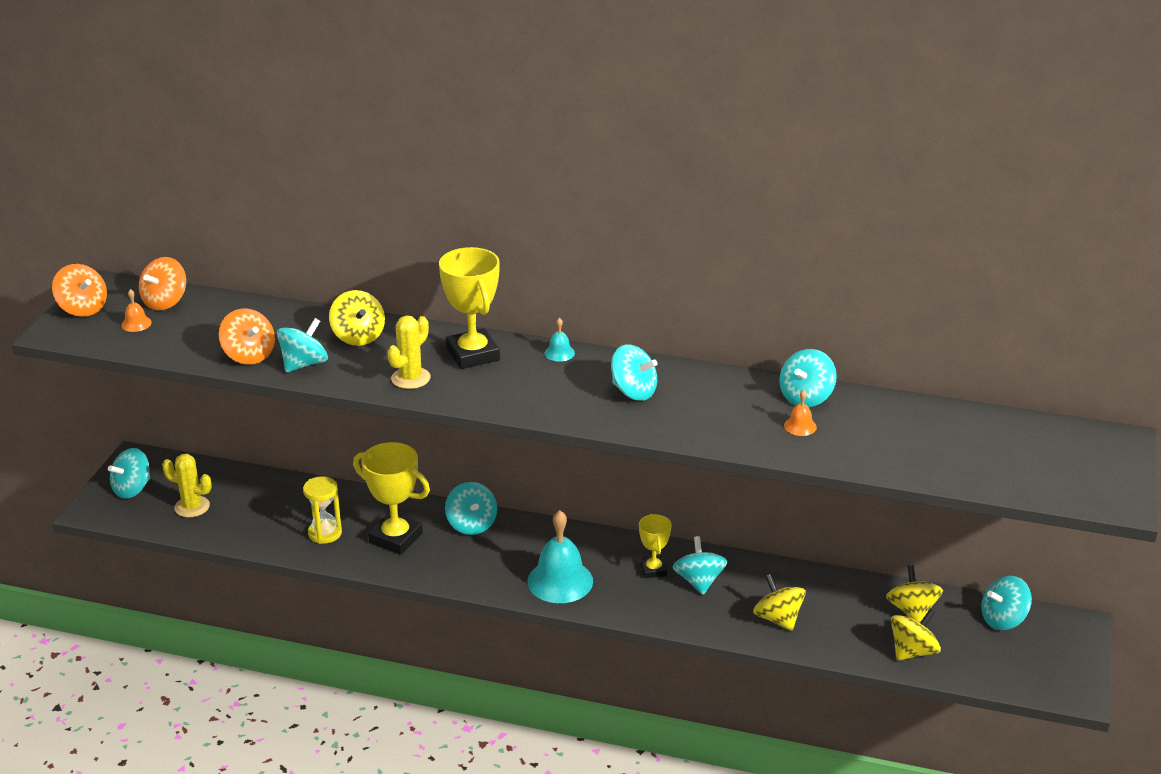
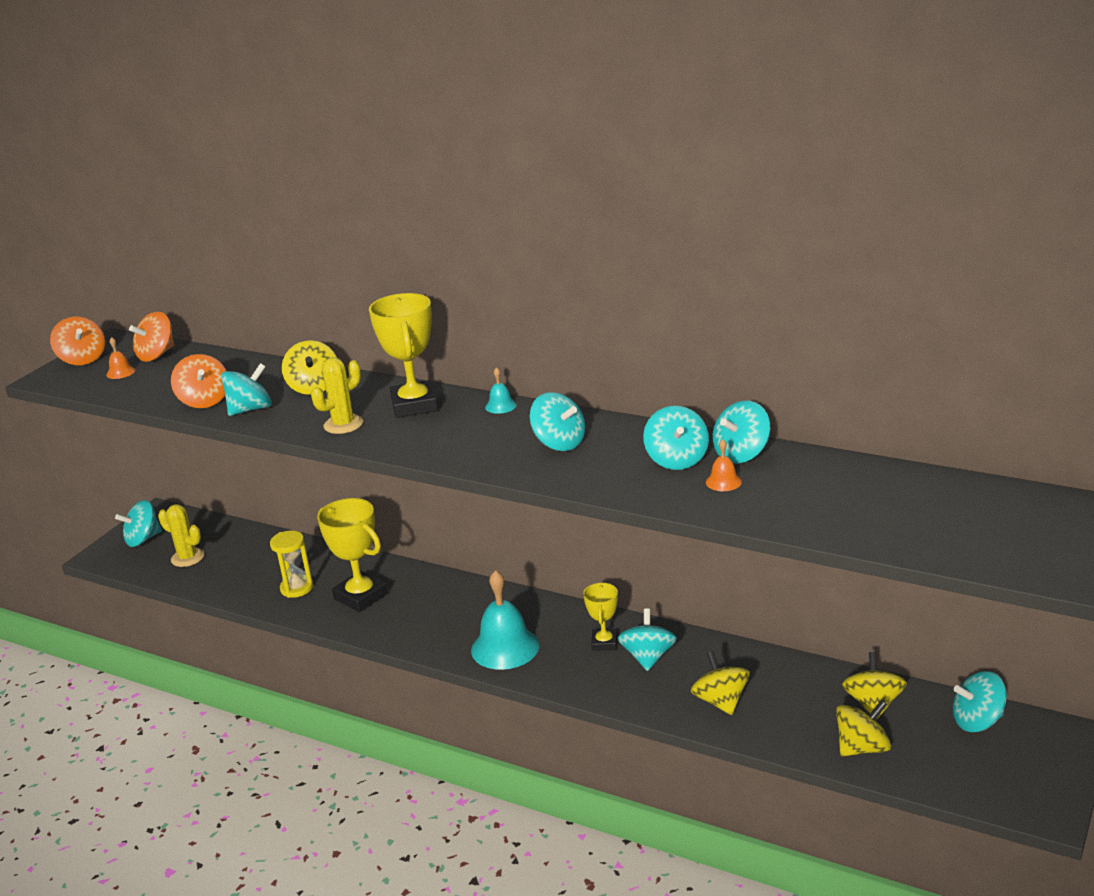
camera: 15 degrees right, 5 degrees down
turquoise spinning top [445,482,497,535] -> turquoise spinning top moved to [643,406,709,470]

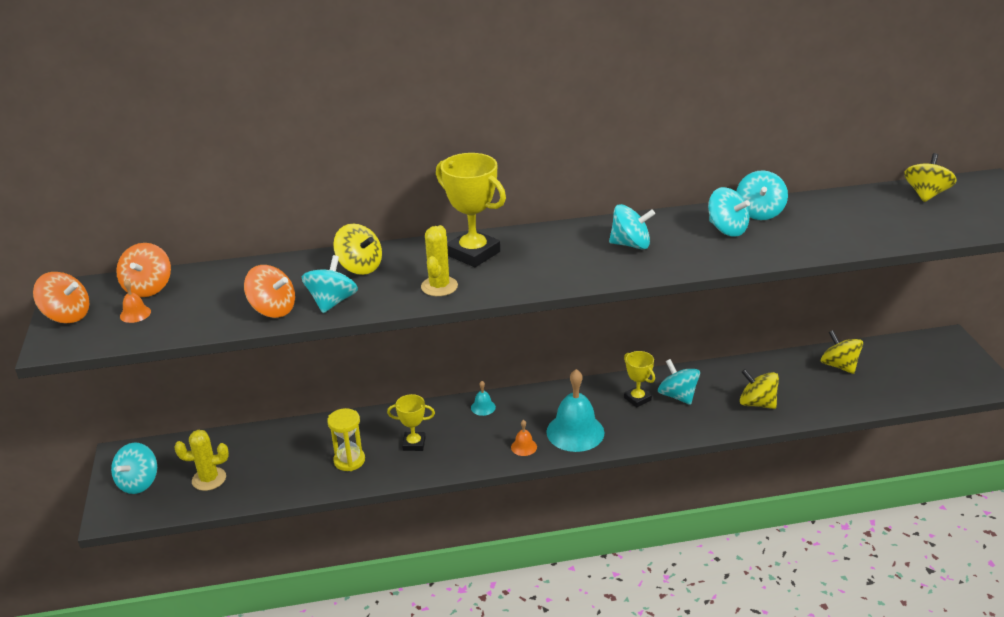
camera: 40 degrees left, 5 degrees up
yellow trophy [317,498,388,612] -> yellow trophy [387,394,435,451], size x0.58
turquoise bell [485,367,517,414] -> turquoise bell moved to [471,381,496,416]
orange bell [706,439,742,491] -> orange bell moved to [511,420,537,456]
yellow spinning top [836,700,891,756] -> yellow spinning top moved to [904,153,957,202]
turquoise spinning top [953,671,1007,732] -> none

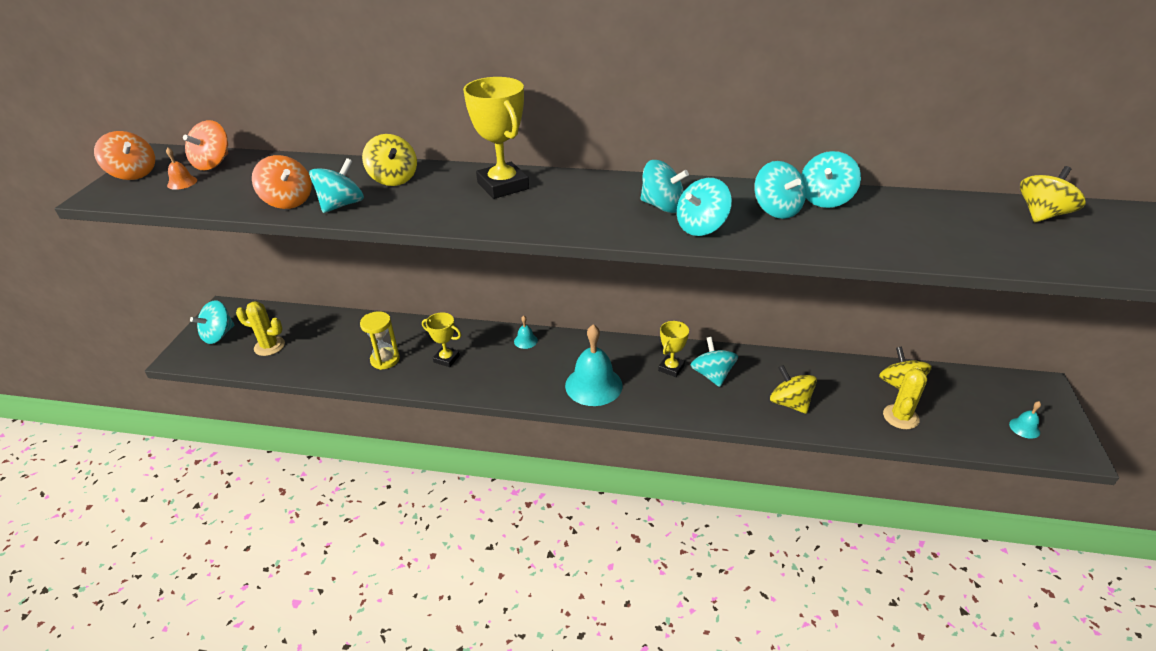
camera: 20 degrees right, 5 degrees up
yellow cactus [421,225,458,296] -> yellow cactus moved to [883,365,927,429]
orange bell [511,420,537,456] -> none
yellow trophy [624,351,655,408] -> yellow trophy turned 45 degrees clockwise [658,321,689,377]
none -> turquoise spinning top [677,178,732,236]
none -> turquoise bell [1009,401,1041,439]

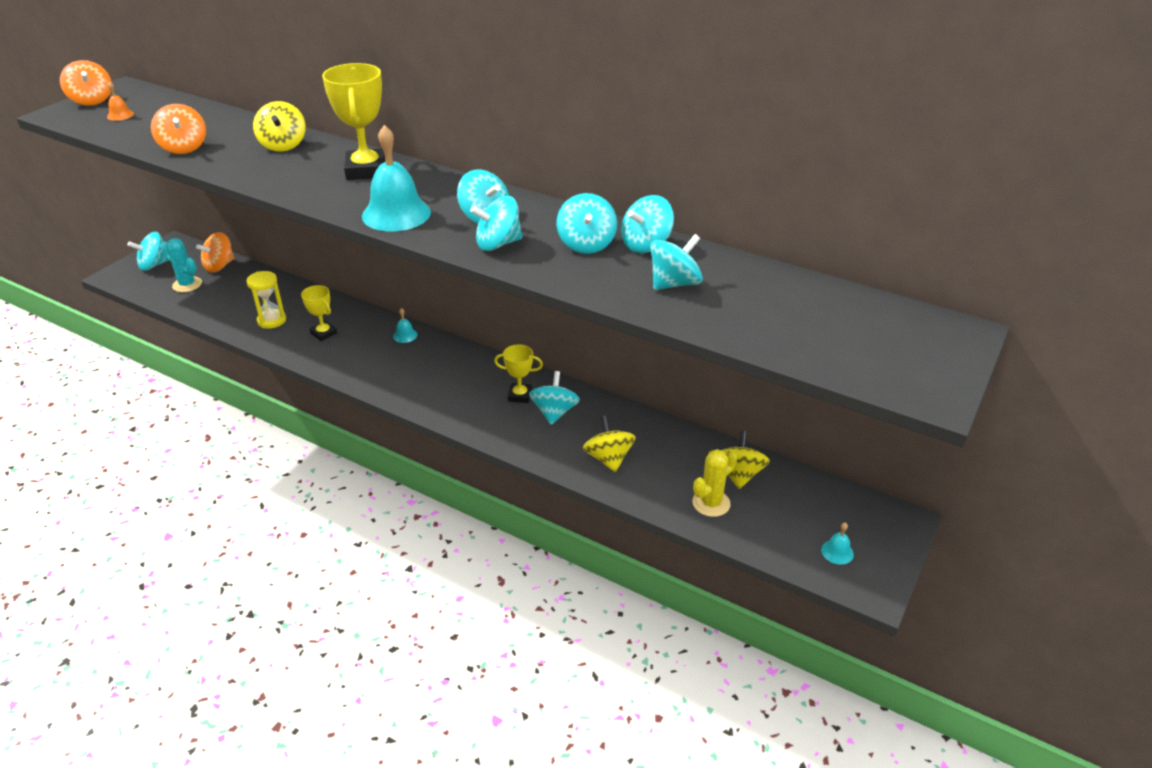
camera: 20 degrees right, 0 degrees up
orange spinning top [183,120,228,170] -> orange spinning top moved to [196,232,235,273]
yellow cactus [236,301,285,356] -> turquoise cactus [161,238,202,292]
turquoise spinning top [309,158,364,213] -> turquoise spinning top moved to [650,234,703,290]
turquoise bell [565,324,623,406] -> turquoise bell moved to [362,125,431,231]
yellow trophy [658,321,689,377] -> yellow trophy turned 45 degrees clockwise [494,345,543,403]
yellow spinning top [1020,166,1085,222] -> none

